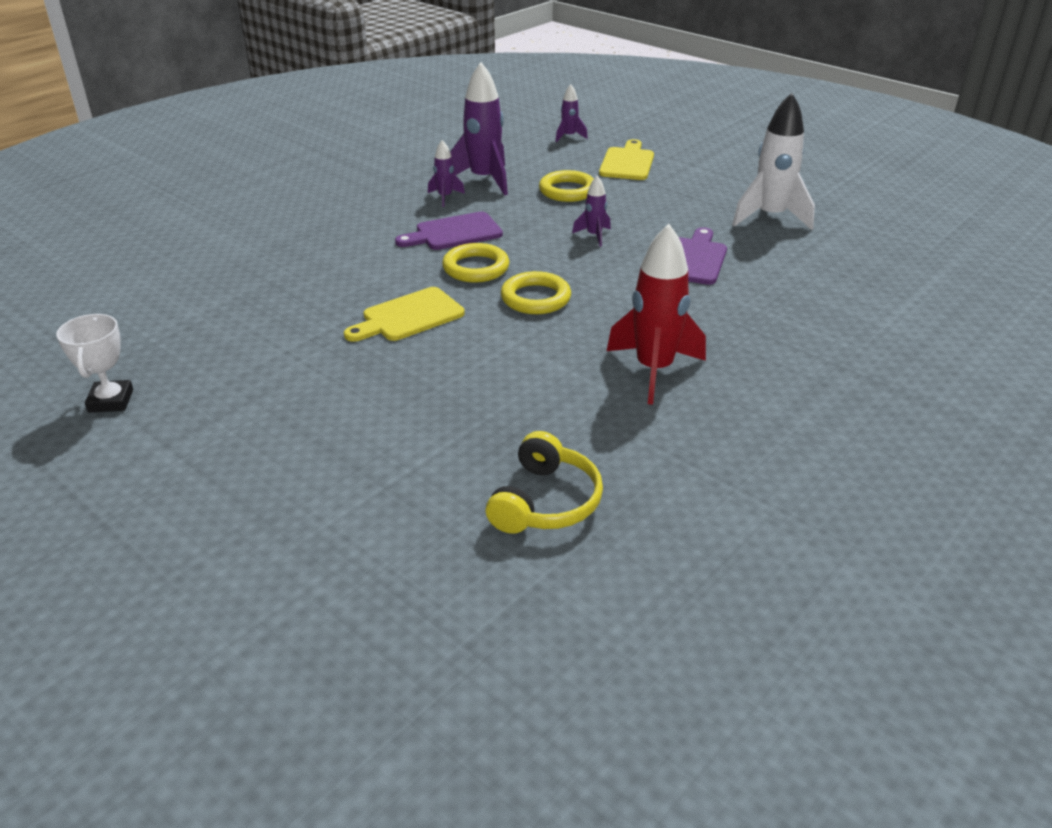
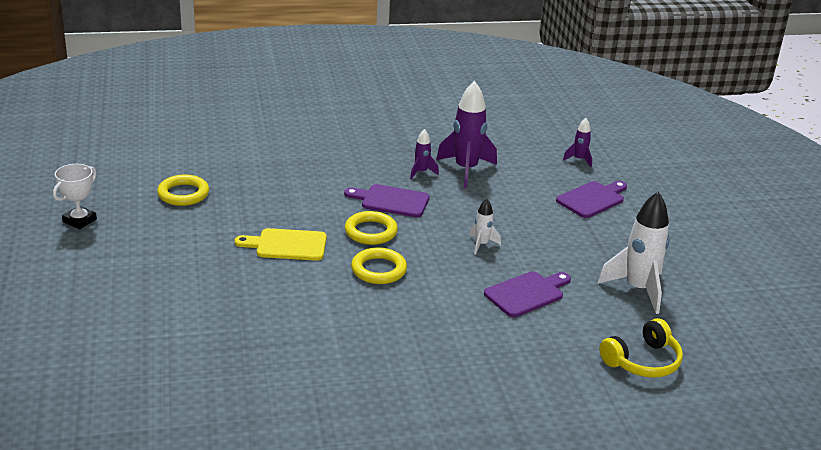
camera: 35 degrees right, 5 degrees down
yellow headphones [486,431,603,534] -> yellow headphones moved to [599,318,683,378]
yellow ring [539,170,594,202] -> yellow ring moved to [157,174,209,206]
purple rocket [572,176,611,247] -> white rocket [469,199,501,255]
yellow cutting board [599,139,654,180] -> purple cutting board [556,181,627,218]
red rocket [607,224,706,405] -> none

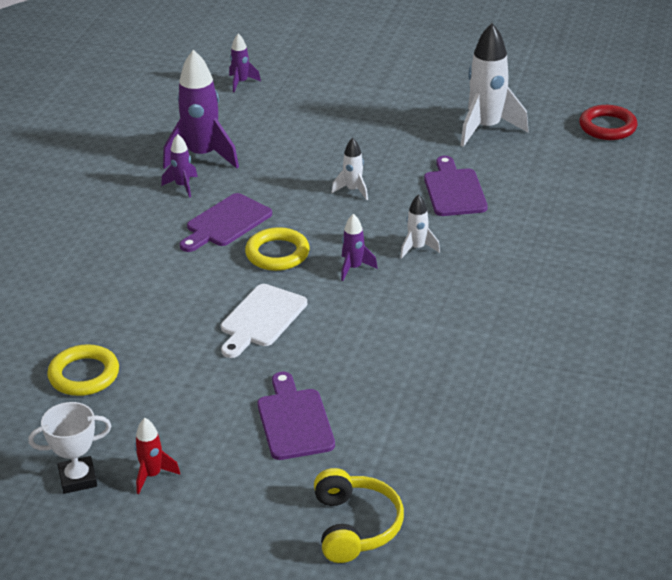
camera: 60 degrees left, 5 degrees up
white trophy [53,164,97,229] -> white trophy turned 75 degrees counterclockwise [28,402,111,494]
yellow cutting board [235,228,327,261] -> white cutting board [221,284,307,358]
yellow ring [351,247,407,284] -> purple rocket [341,214,378,281]
purple cutting board [556,181,627,218] -> purple cutting board moved to [257,372,335,460]
yellow headphones [599,318,683,378] -> yellow headphones moved to [314,468,404,563]
none -> red rocket [134,418,180,494]
none -> white rocket [400,194,440,259]
none -> red ring [579,105,638,140]

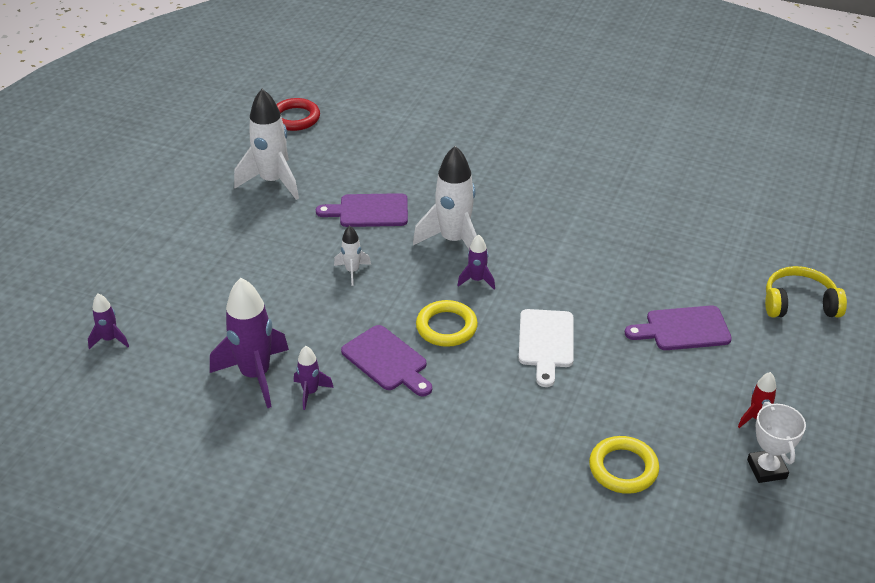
camera: 85 degrees left, 5 degrees up
white cutting board [221,284,307,358] -> white cutting board turned 60 degrees clockwise [519,309,574,387]
white rocket [400,194,440,259] -> white rocket [413,146,477,250], size x2.01

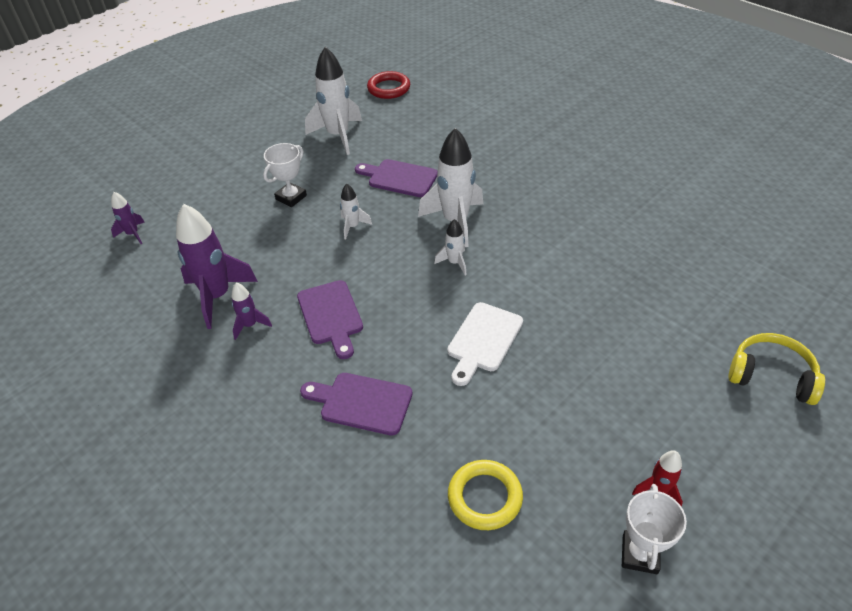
camera: 25 degrees right, 5 degrees up
yellow ring [416,300,478,347] -> none
purple rocket [457,234,495,289] -> white rocket [434,219,467,275]
purple cutting board [625,305,732,350] -> purple cutting board moved to [300,373,413,436]
none -> white trophy [263,143,307,207]

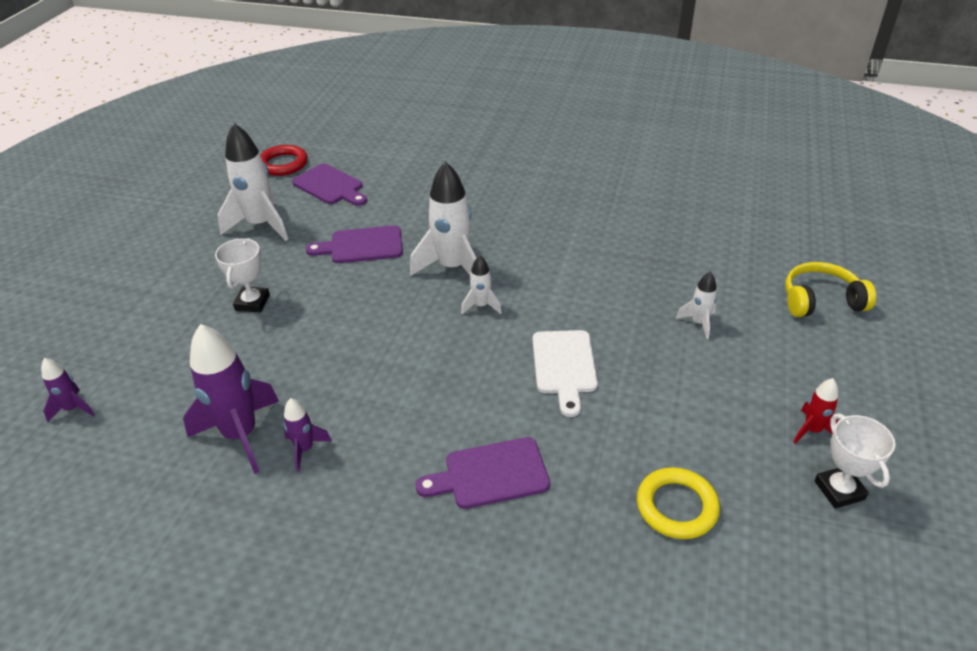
camera: 30 degrees left, 5 degrees down
purple cutting board [297,280,363,359] -> purple cutting board moved to [292,164,367,206]
white rocket [340,184,372,240] -> white rocket moved to [676,272,717,339]

